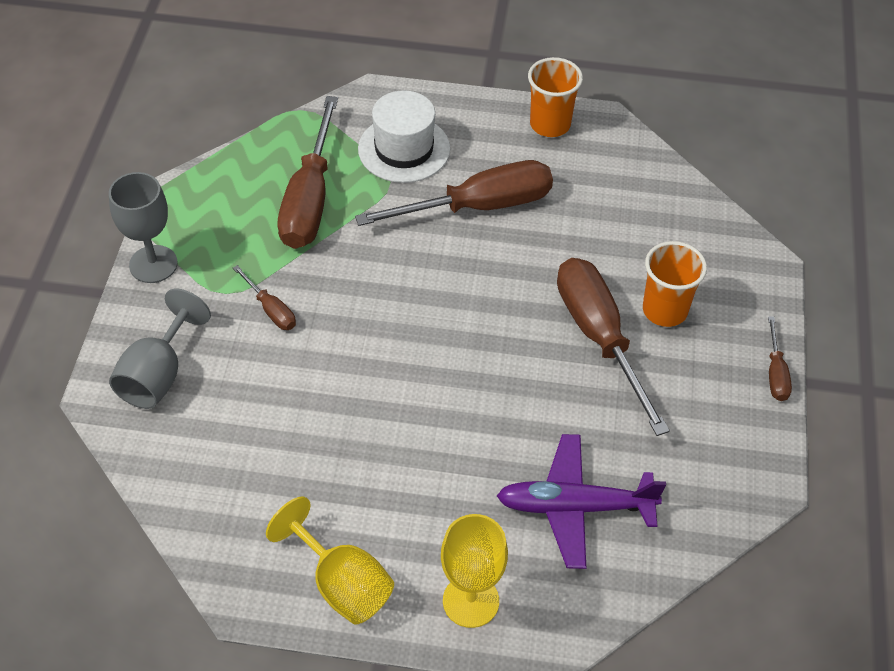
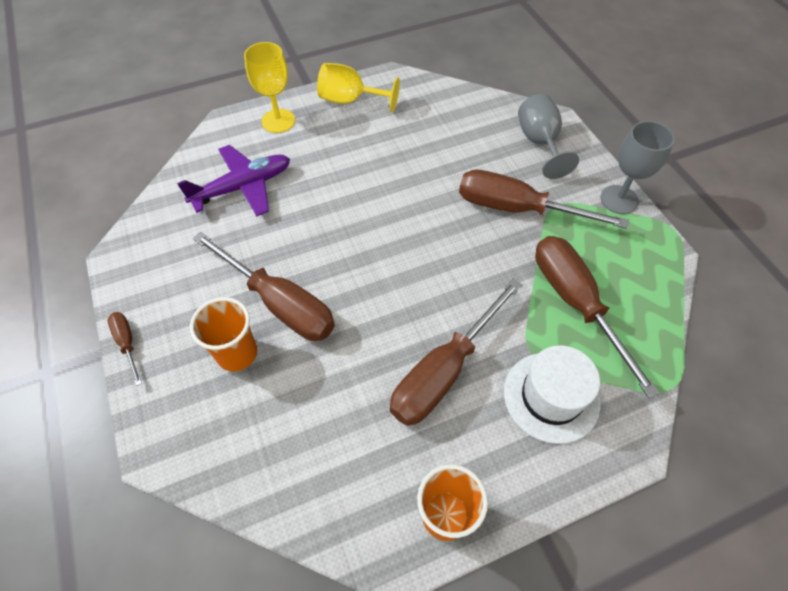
camera: 150 degrees right, 5 degrees up
brown screwdriver [233,265,296,330] -> brown screwdriver [459,170,629,229], size x2.19

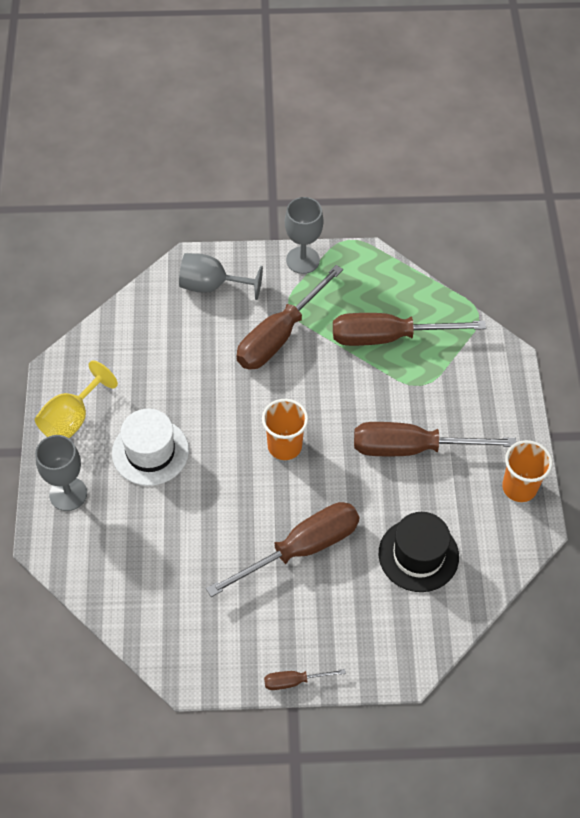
camera: 70 degrees left, 0 degrees up
purple plane [177,145,290,216] -> none
orange cup [190,297,257,371] -> orange cup moved to [262,399,308,460]
yellow goblet [244,42,295,133] -> grey goblet [35,435,87,511]
brown screwdriver [390,279,522,426] -> brown screwdriver turned 120 degrees clockwise [354,422,516,456]
white hat [504,345,601,444] -> white hat moved to [112,409,189,486]
none -> black hat [379,512,459,592]

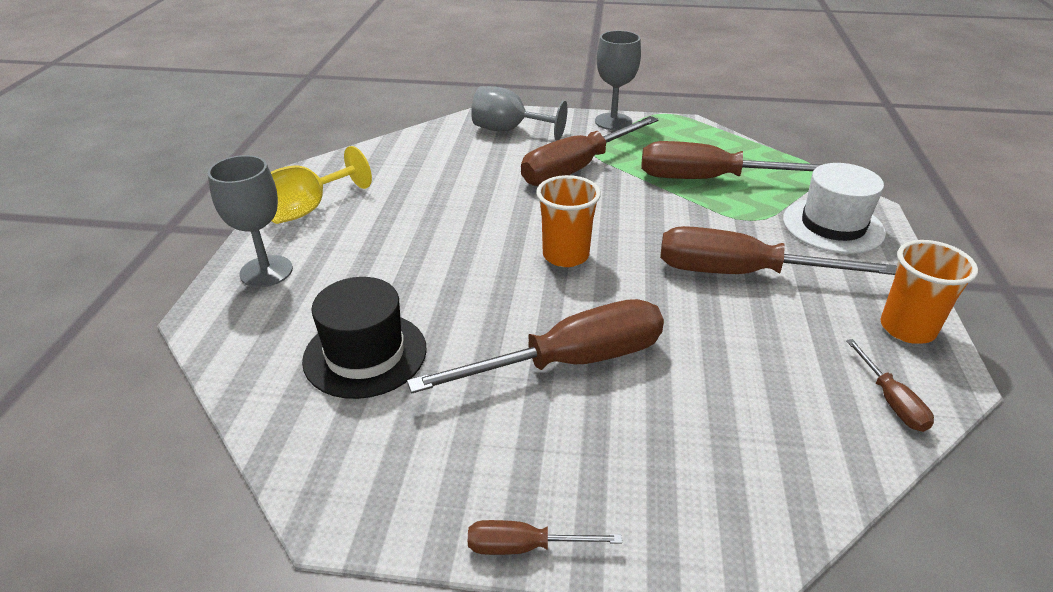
camera: 10 degrees right, 20 degrees down
white hat [112,409,189,486] -> white hat moved to [783,163,886,254]
black hat [379,512,459,592] -> black hat moved to [302,277,427,399]
none -> brown screwdriver [846,339,934,432]

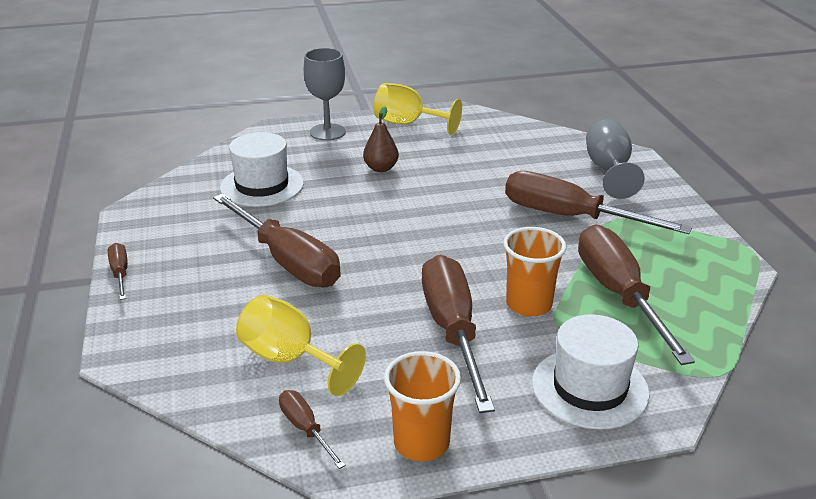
camera: 70 degrees right, 5 degrees down
black hat [302,277,427,399] -> white hat [220,132,304,207]
orange cup [536,175,601,267] -> orange cup moved to [503,227,566,317]
grey goblet [595,30,641,130] -> none
brown screwdriver [846,339,934,432] -> brown screwdriver turned 90 degrees clockwise [279,390,346,469]
none -> yellow goblet [236,295,366,396]
none -> brown pear [363,107,399,172]

